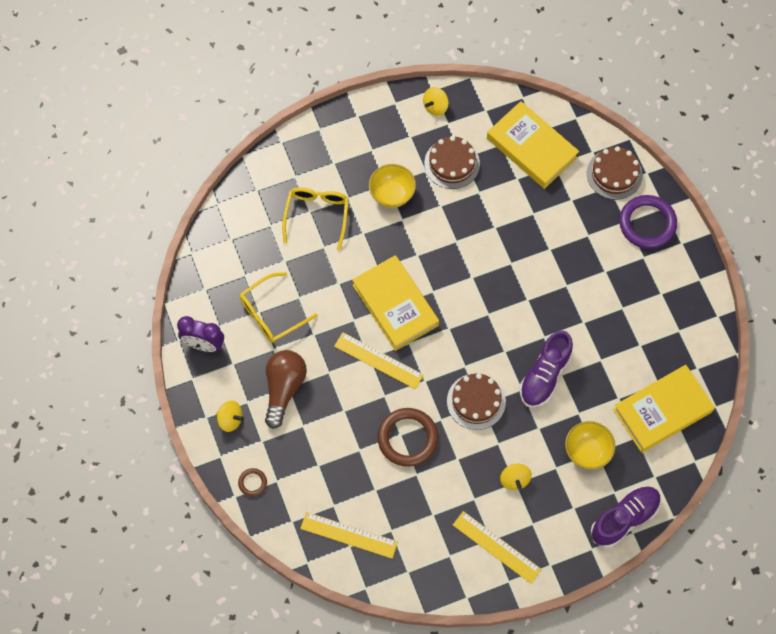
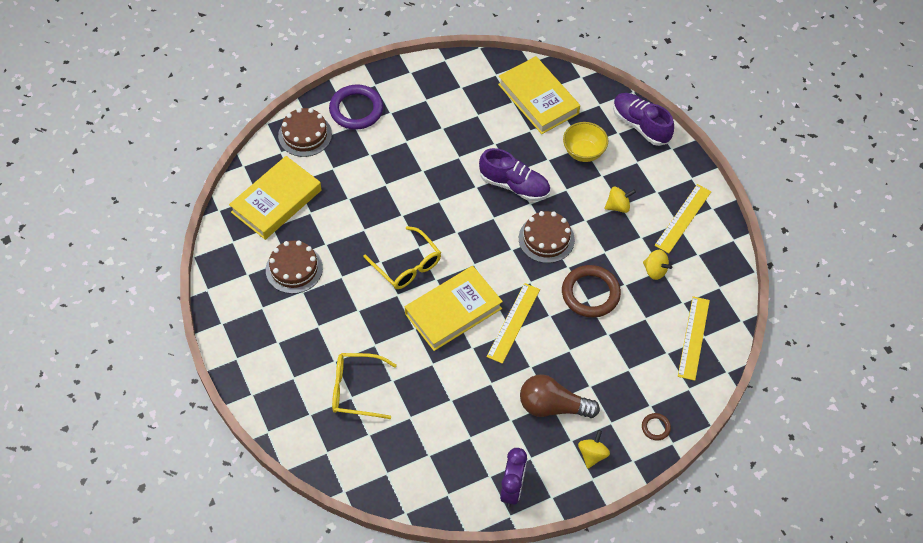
camera: 95 degrees left, 10 degrees down
yellow glasses [240,272,318,343] -> yellow glasses moved to [363,226,441,289]
yellow bowl [369,164,416,208] -> none
yellow spinning top [423,87,449,116] -> yellow spinning top moved to [643,250,672,280]

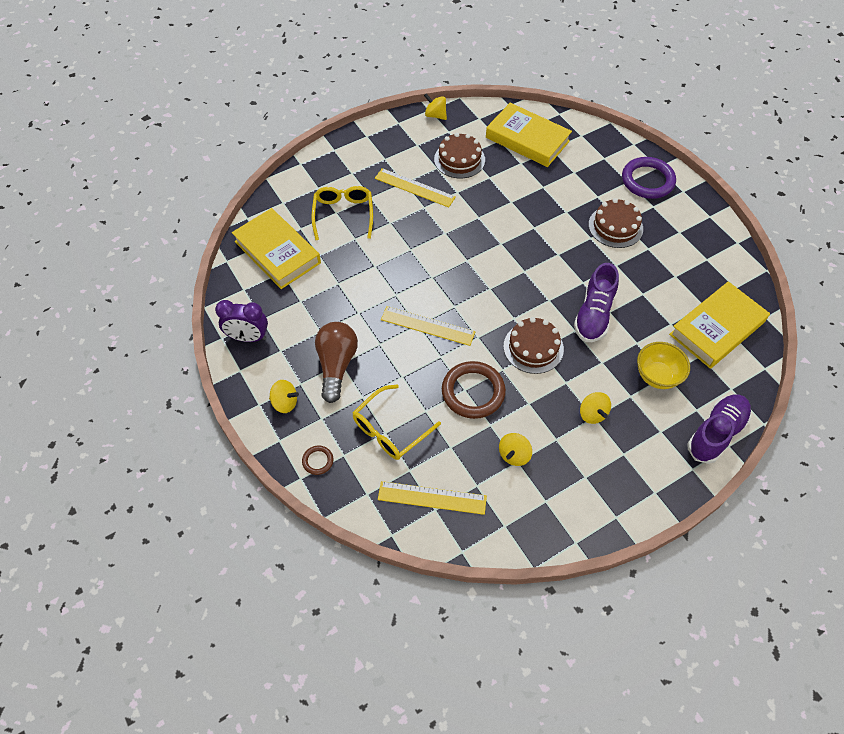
camera: 85 degrees right, 0 degrees up
brown cake [278,108,332,157] -> brown cake moved to [588,198,643,248]
yellow glasses [363,226,441,289] -> yellow glasses moved to [353,384,441,460]
yellow book [405,266,503,351] -> yellow book moved to [232,208,321,289]
yellow ruler [654,184,712,253] -> yellow ruler moved to [375,168,456,207]
none -> yellow spinning top [424,93,447,120]

